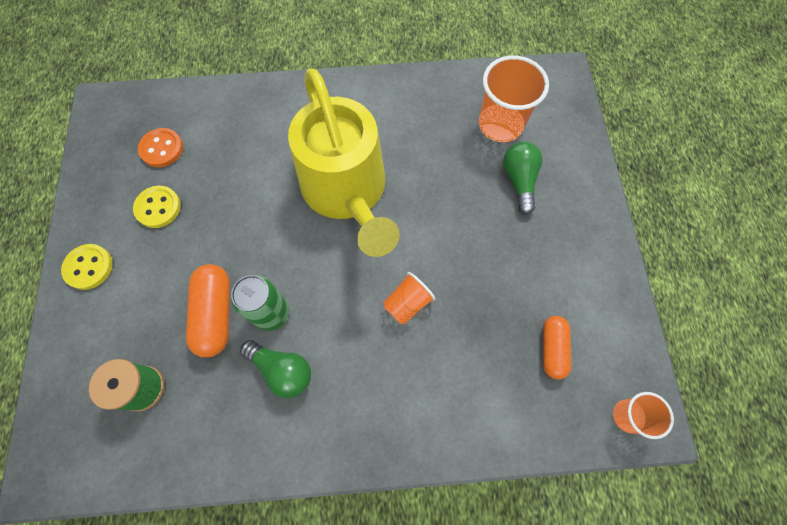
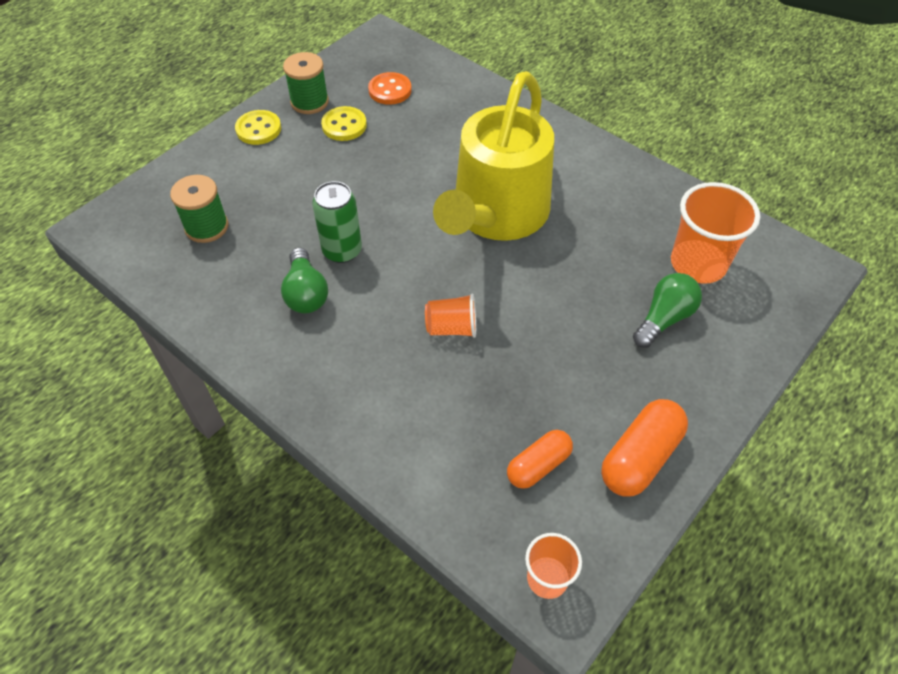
camera: 45 degrees right, 15 degrees down
orange capsule [186,264,230,357] -> orange capsule moved to [601,399,688,497]
none -> green spool [283,52,329,114]

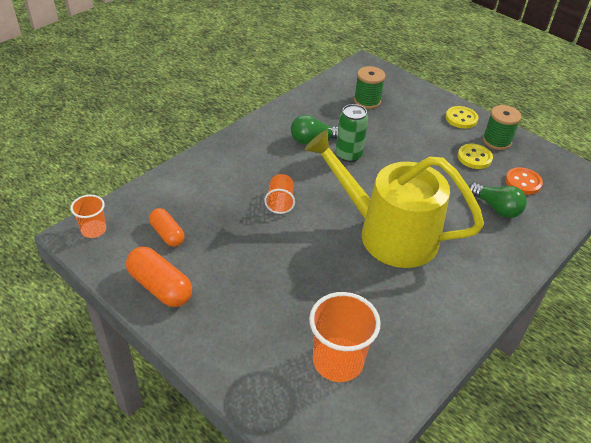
camera: 90 degrees right, 10 degrees down
green light bulb [633,273,702,348] -> green light bulb moved to [469,182,527,218]

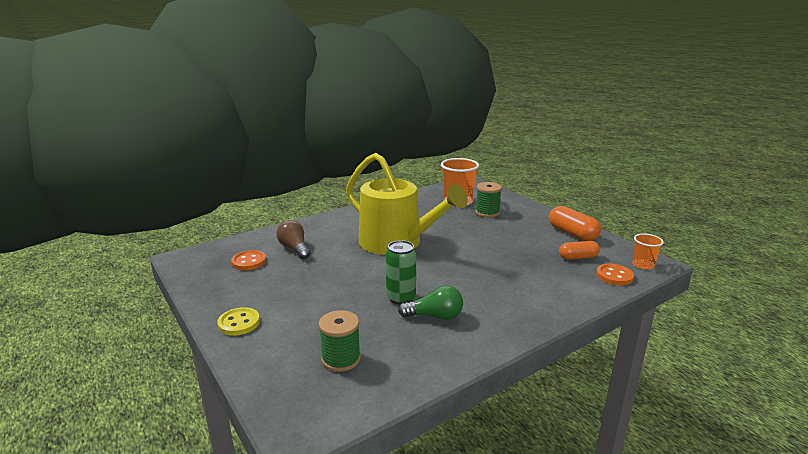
camera: 165 degrees left, 20 degrees down
orange capsule [149,208,184,247] -> orange capsule turned 75 degrees counterclockwise [559,241,600,260]
orange cup [264,174,295,214] -> none
yellow button [458,144,493,169] -> none
green light bulb [469,182,527,218] -> brown light bulb [277,220,310,259]
green spool [483,105,521,150] -> green spool moved to [475,182,502,217]
none -> orange button [596,264,634,285]

